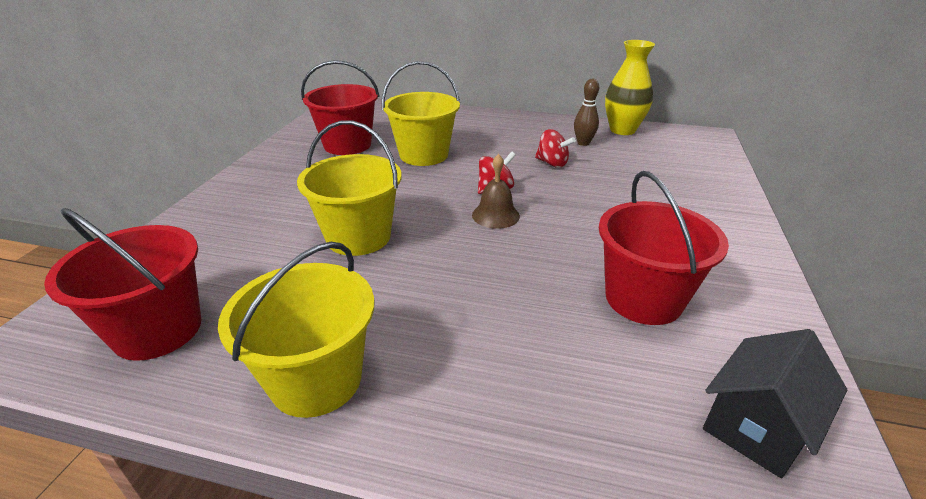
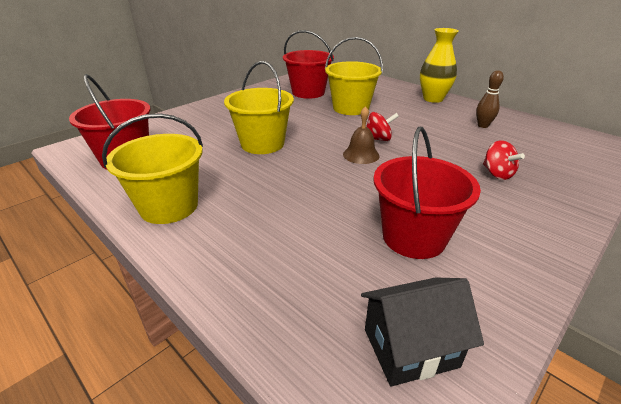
camera: 30 degrees right, 0 degrees up
red spinning top [535,129,576,168] -> red spinning top moved to [483,140,525,180]
yellow vase [605,40,655,135] -> yellow vase moved to [420,28,459,103]

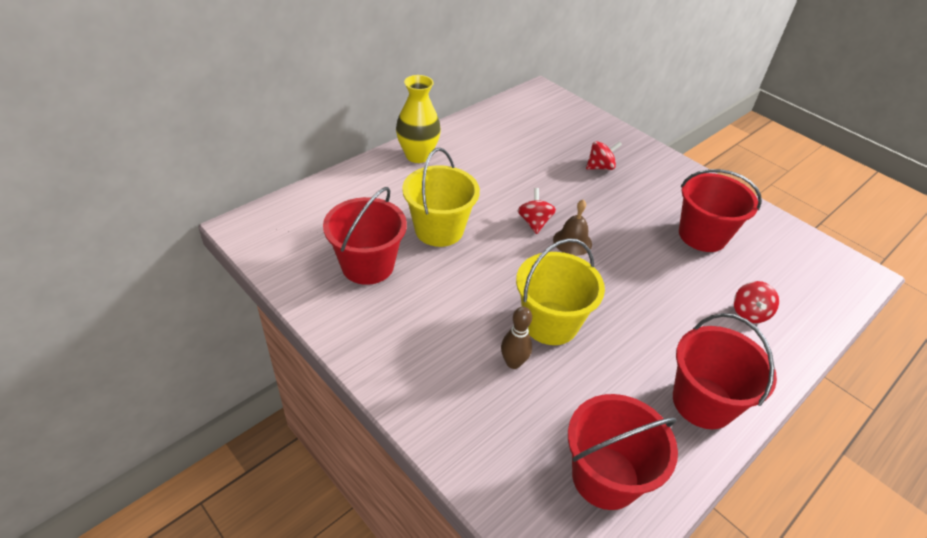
camera: 90 degrees left, 10 degrees up
yellow bucket [102,113,203,224] -> red bucket [673,313,777,429]
black house [361,277,484,387] -> none
brown bowling pin [476,70,504,128] -> brown bowling pin moved to [501,307,532,369]
none -> red spinning top [734,281,779,323]

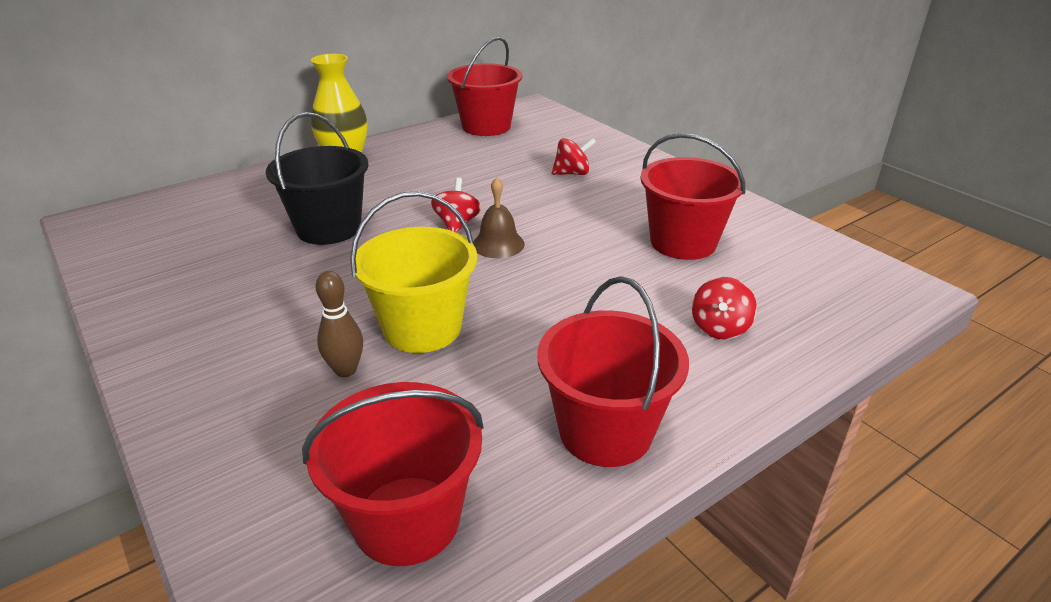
camera: 10 degrees right, 10 degrees down
red bucket [323,187,407,285] -> red bucket moved to [447,37,522,136]
yellow bucket [402,148,480,247] -> black bucket [266,112,369,245]

